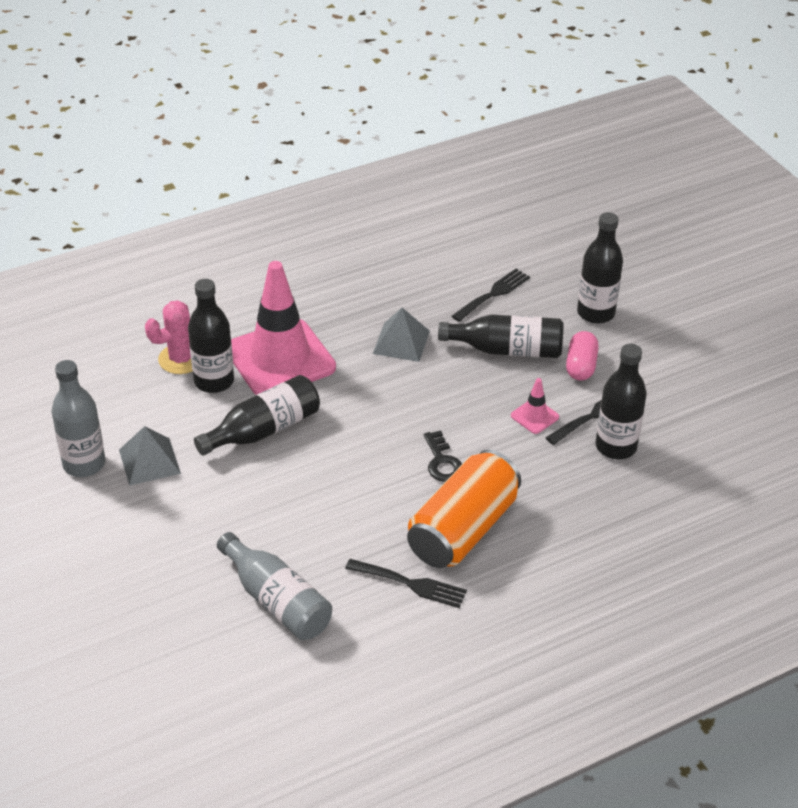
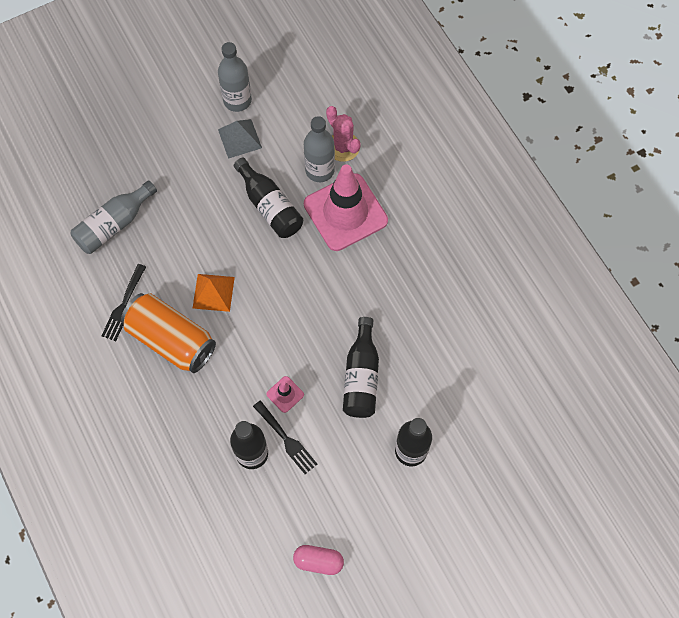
camera: 90 degrees right, 25 degrees up
black bottle [188,279,234,393] -> grey bottle [304,116,335,182]
grey pyramid [373,308,430,362] -> none
black key [424,430,462,482] -> none
black fork [452,269,530,322] -> none
pink capsule [566,331,599,380] -> pink capsule moved to [293,545,344,575]
none -> orange pyramid [193,274,235,312]

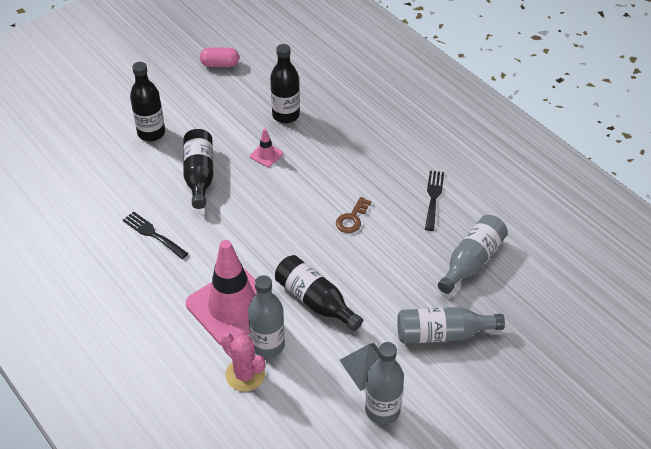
camera: 170 degrees right, 20 degrees down
orange can [121,293,216,373] -> none
orange pyramid [193,274,235,312] -> brown key [336,197,372,233]
black fork [253,400,317,474] -> black fork moved to [123,211,189,259]
none -> grey bottle [397,307,505,344]

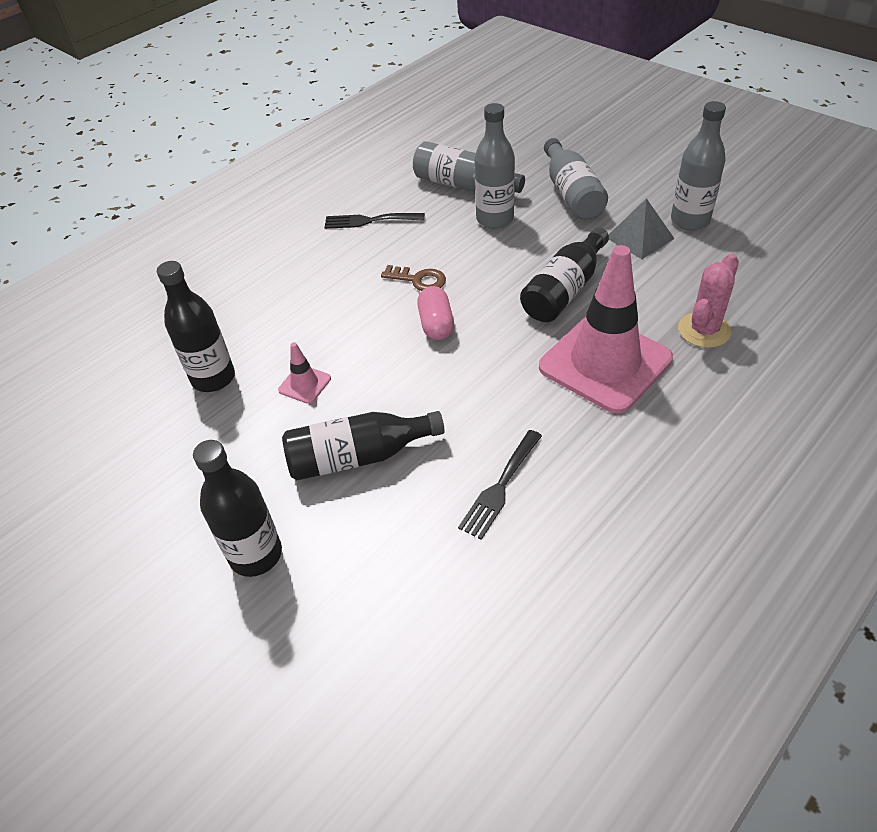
camera: 95 degrees left, 0 degrees up
pink capsule [200,47,239,67] -> pink capsule moved to [417,286,454,340]
grey bottle [248,275,285,358] -> grey bottle moved to [474,103,515,229]

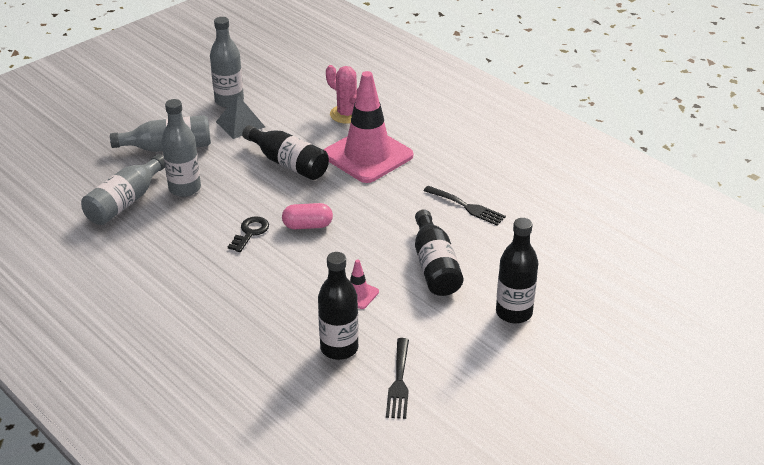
camera: 90 degrees left, 10 degrees down
black fork [324,213,425,229] -> black fork moved to [386,338,409,419]
brown key [381,265,446,291] -> black key [228,216,269,252]

